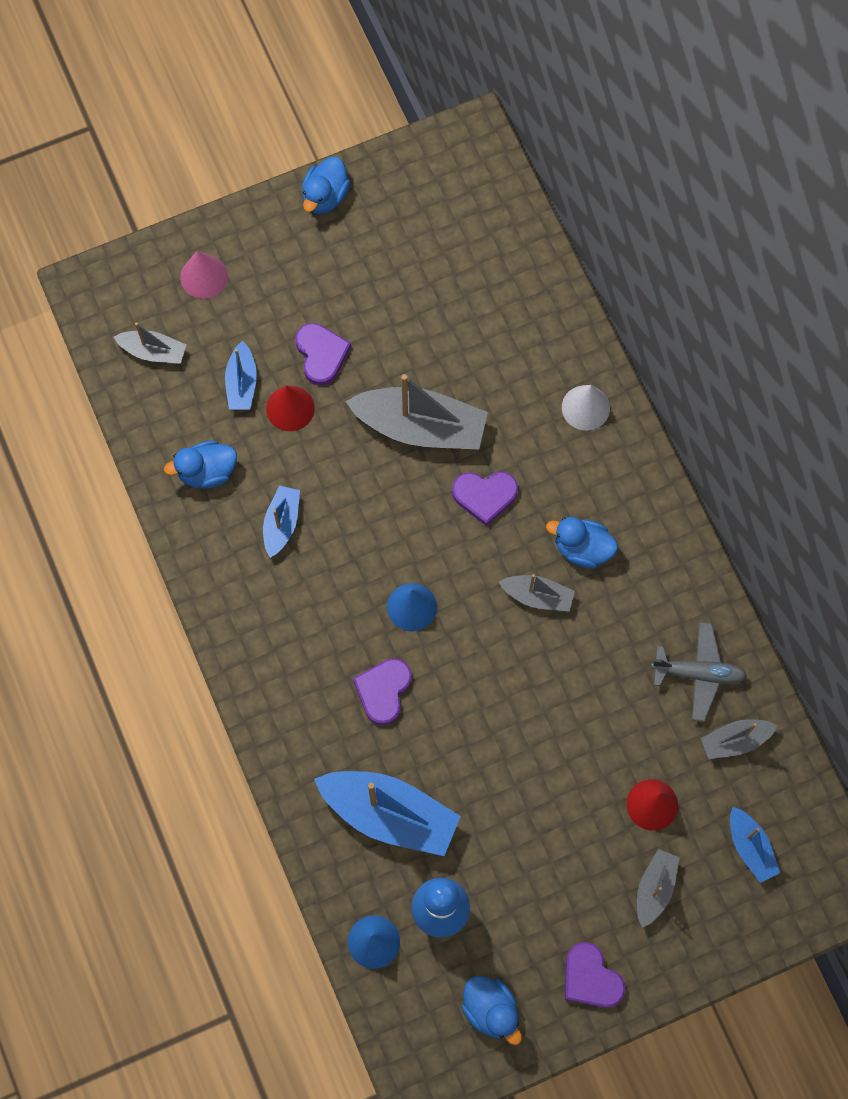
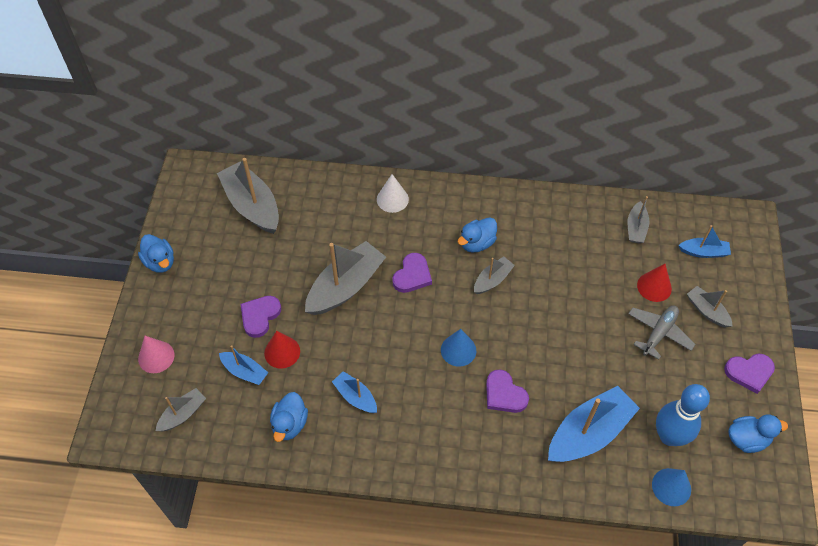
camera: 60 degrees left, 15 degrees down
purple heart [296,323,351,385] -> purple heart turned 75 degrees counterclockwise [241,296,281,338]
grey plane [651,622,747,721] -> grey plane moved to [628,306,695,360]
none -> grey boat [217,158,279,234]

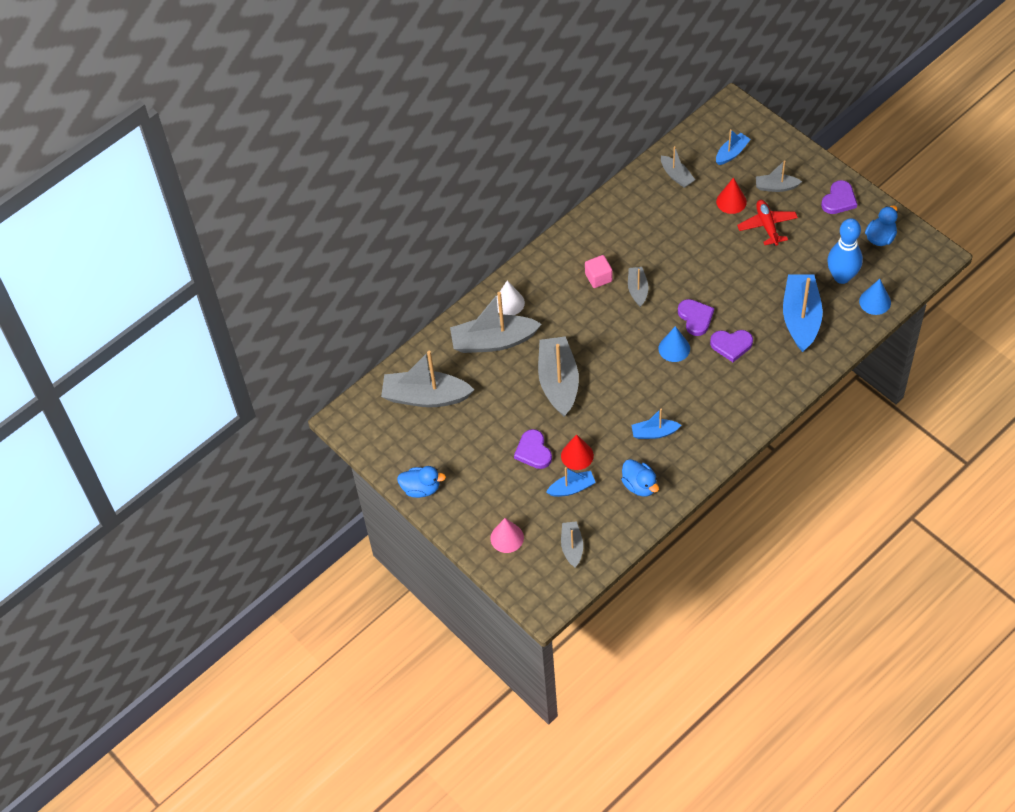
camera: 45 degrees left, 0 degrees up
purple heart [392,253,432,293] -> purple heart moved to [678,299,714,336]
blue duck [458,217,497,253] -> pink cube [585,255,612,288]
grey plane [628,306,695,360] -> red plane [737,200,798,246]
none -> grey boat [450,292,541,353]

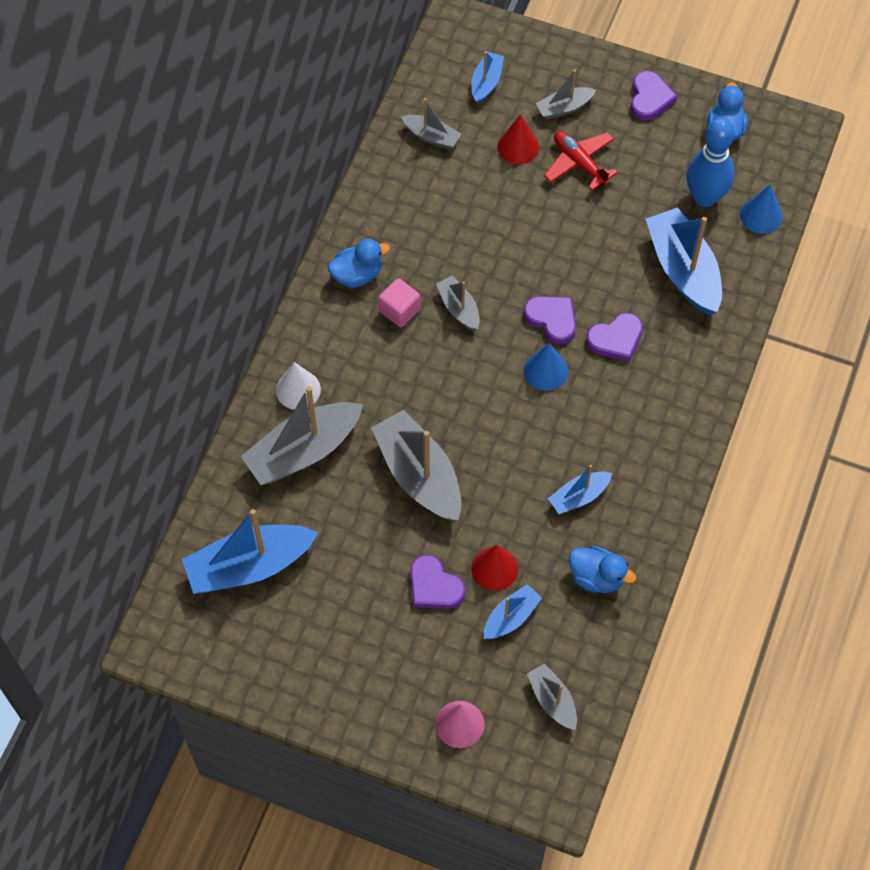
camera: 30 degrees left, 5 degrees up
grey boat [381,351,474,407] -> blue boat [182,509,318,594]
blue duck [397,466,446,498] -> blue duck moved to [328,239,390,288]

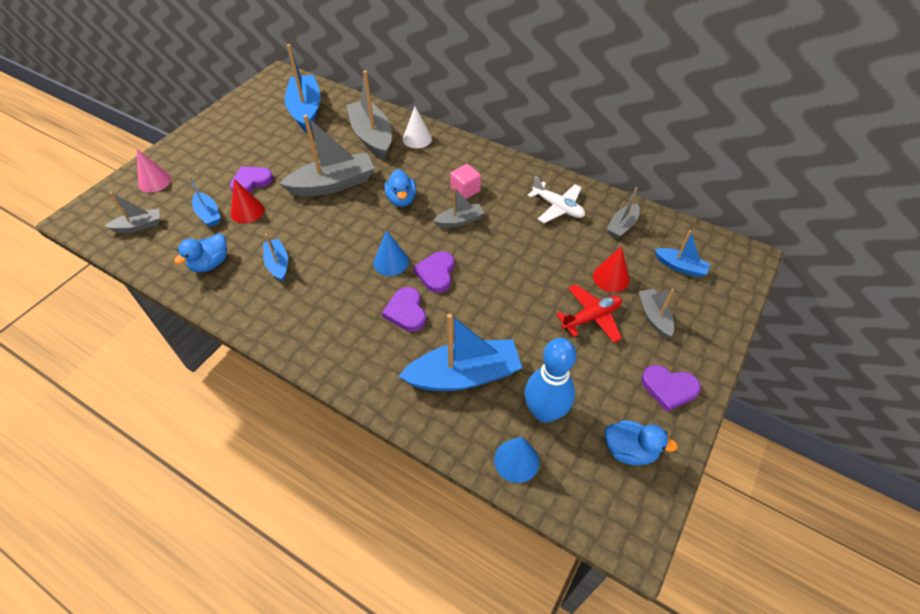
camera: 100 degrees right, 10 degrees down
blue duck [328,239,390,288] -> blue duck moved to [384,169,416,207]
purple heart [524,296,576,344] -> purple heart turned 135 degrees clockwise [413,251,454,293]
none -> white plane [528,176,585,223]

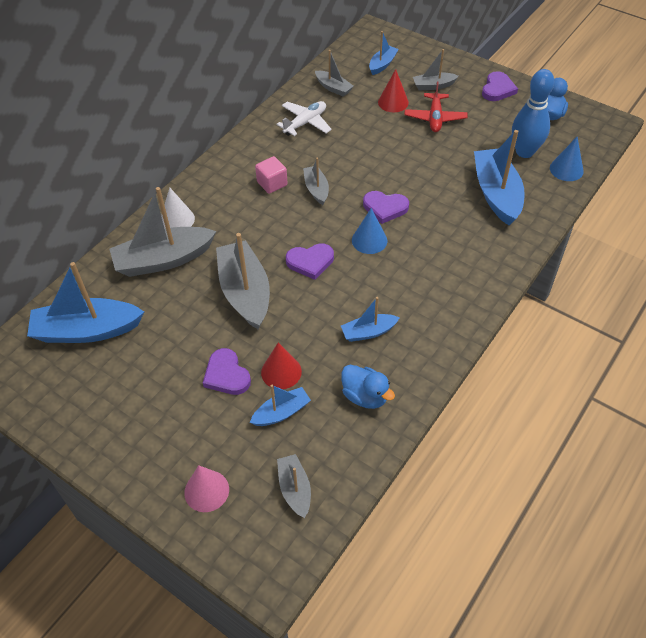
camera: 85 degrees left, 0 degrees up
purple heart [382,287,426,332] -> purple heart moved to [286,244,334,280]
blue duck [384,169,416,207] -> none
red plane [556,284,622,343] -> red plane turned 150 degrees counterclockwise [404,81,468,132]

